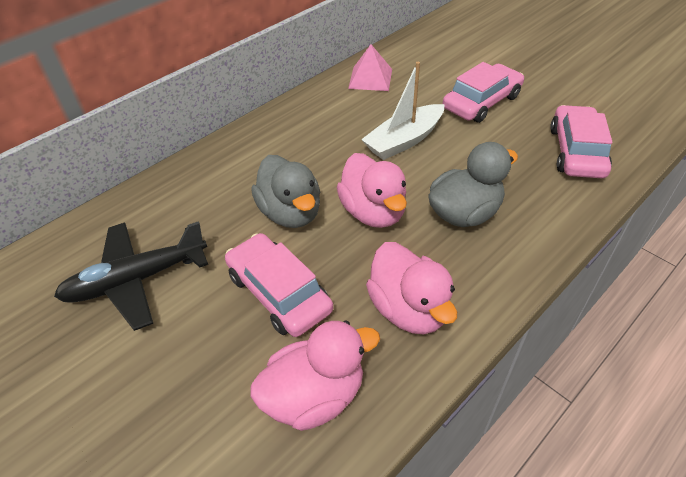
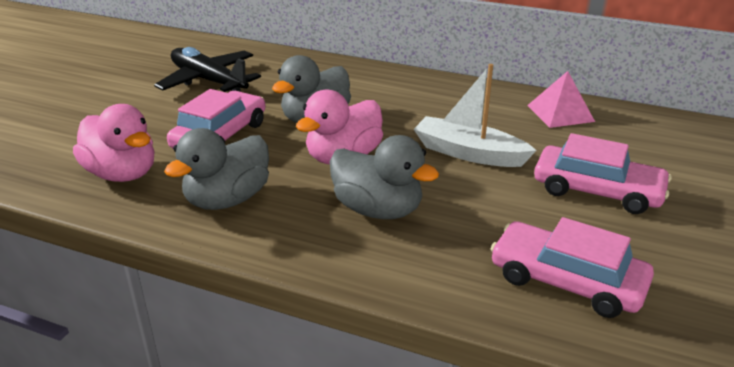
camera: 65 degrees right, 15 degrees down
pink duck [366,242,457,334] -> grey duck [164,128,269,210]
pink car [550,105,612,178] -> pink car turned 135 degrees counterclockwise [491,217,654,318]

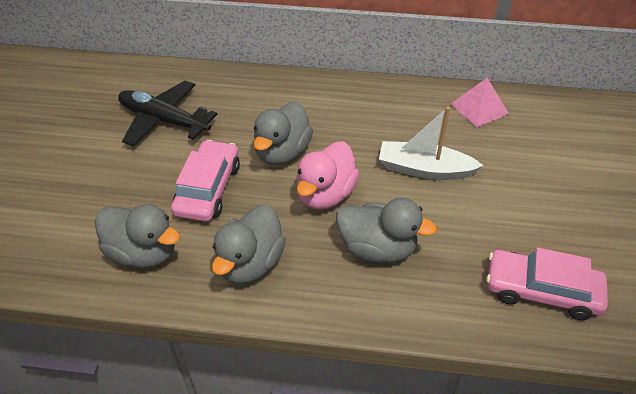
camera: 15 degrees left, 15 degrees up
pink duck [73,104,155,182] -> grey duck [95,204,180,268]
pink car [534,133,672,214] -> none

